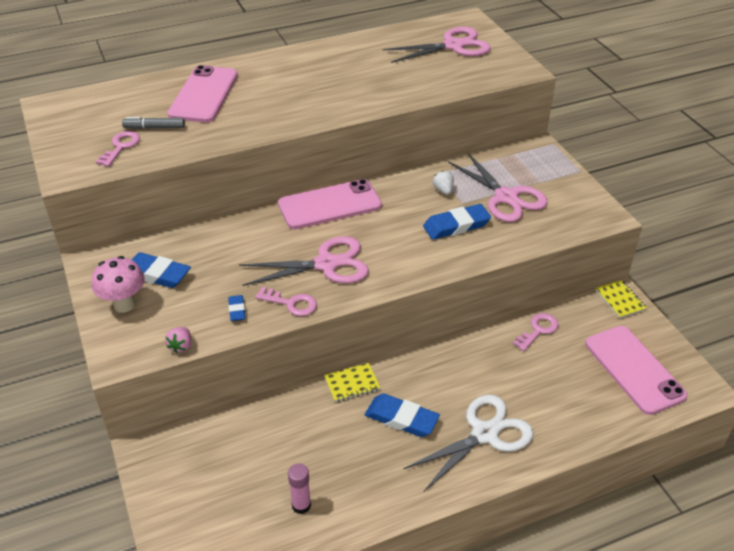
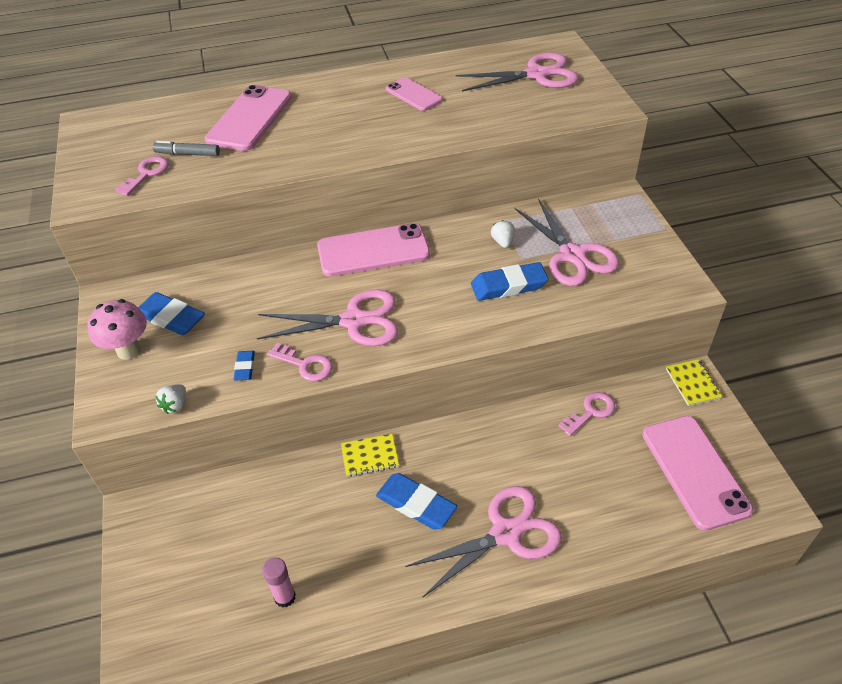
camera: 10 degrees right, 5 degrees up
pink strawberry [165,327,191,354] -> white strawberry [155,384,186,414]
white scissors [404,395,534,491] -> pink scissors [405,486,562,597]
none -> pink phone [386,77,443,111]

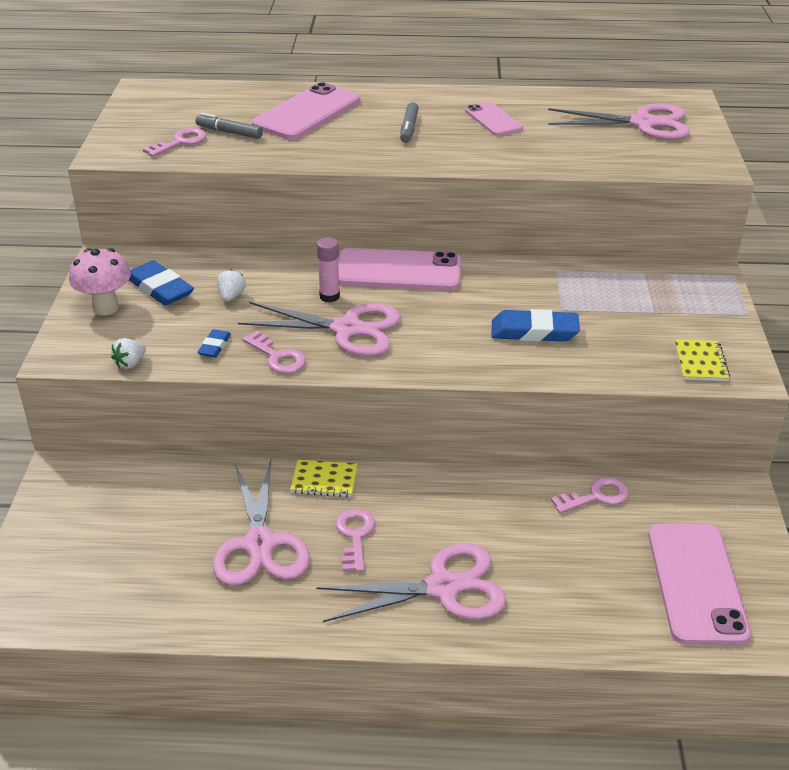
camera: 15 degrees right, 10 degrees down
pink glue stick [262,557,296,608] -> pink glue stick moved to [317,237,340,302]
blue eraser [376,473,457,530] -> pink key [336,509,375,572]
white strawberry [491,220,515,248] -> white strawberry moved to [217,269,246,302]
pink scissors [515,198,619,286] -> pink scissors moved to [213,460,310,586]
yellow notebook [666,359,723,406] -> yellow notebook moved to [674,339,730,381]
none -> grey marker [400,102,419,143]

